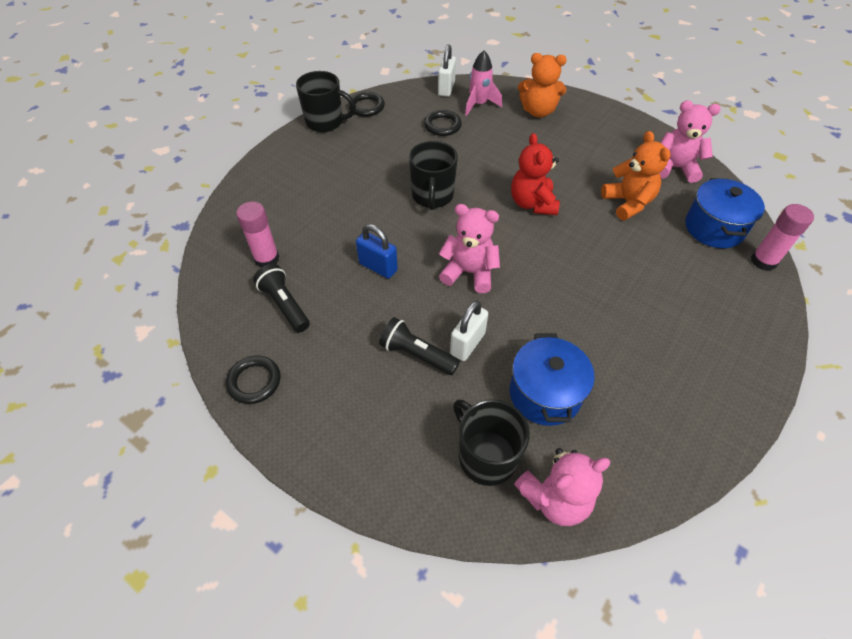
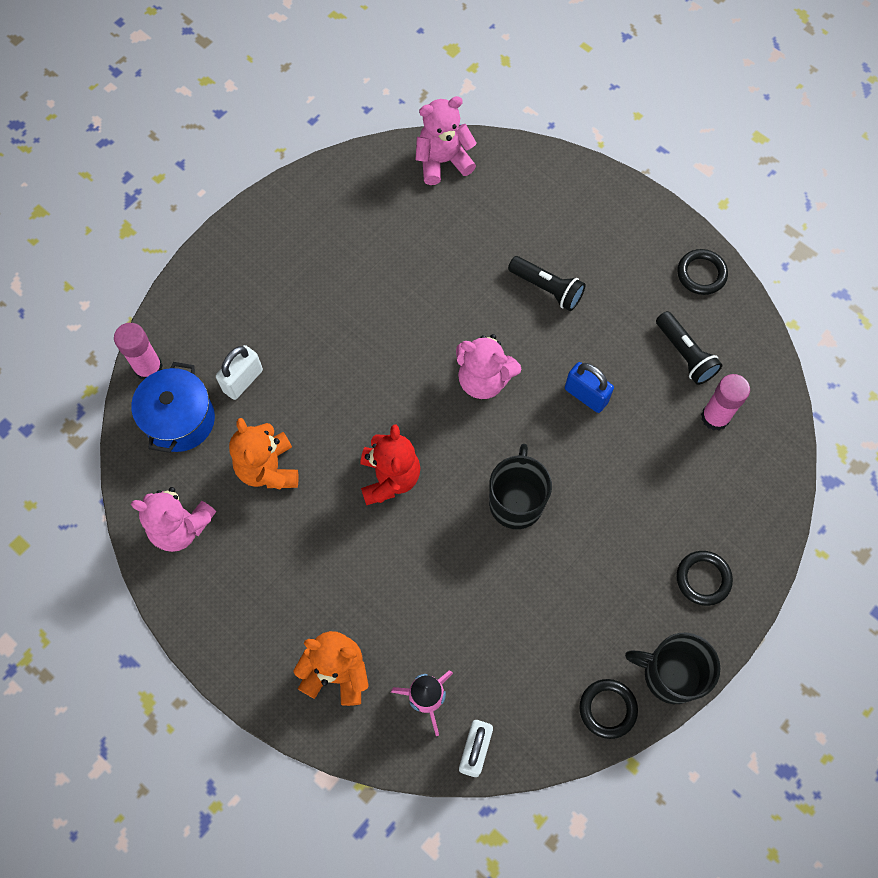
camera: 175 degrees left, 15 degrees up
black ring [424,110,462,136] -> black ring moved to [676,551,733,606]
white padlock [450,300,488,361] -> white padlock moved to [216,345,263,400]
black mug [453,399,530,486] -> none
blue pot [510,334,595,426] -> none

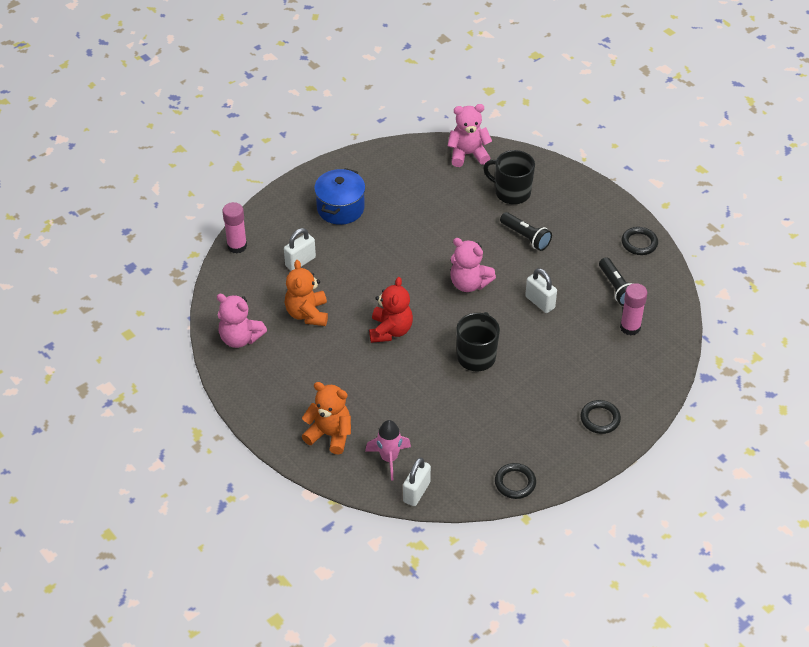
camera: 10 degrees right, 20 degrees down
blue pot [131,362,215,453] -> blue pot moved to [314,168,366,225]
blue padlock [565,362,614,413] -> white padlock [525,268,557,313]
black mug [625,633,720,704] -> black mug moved to [483,150,535,204]

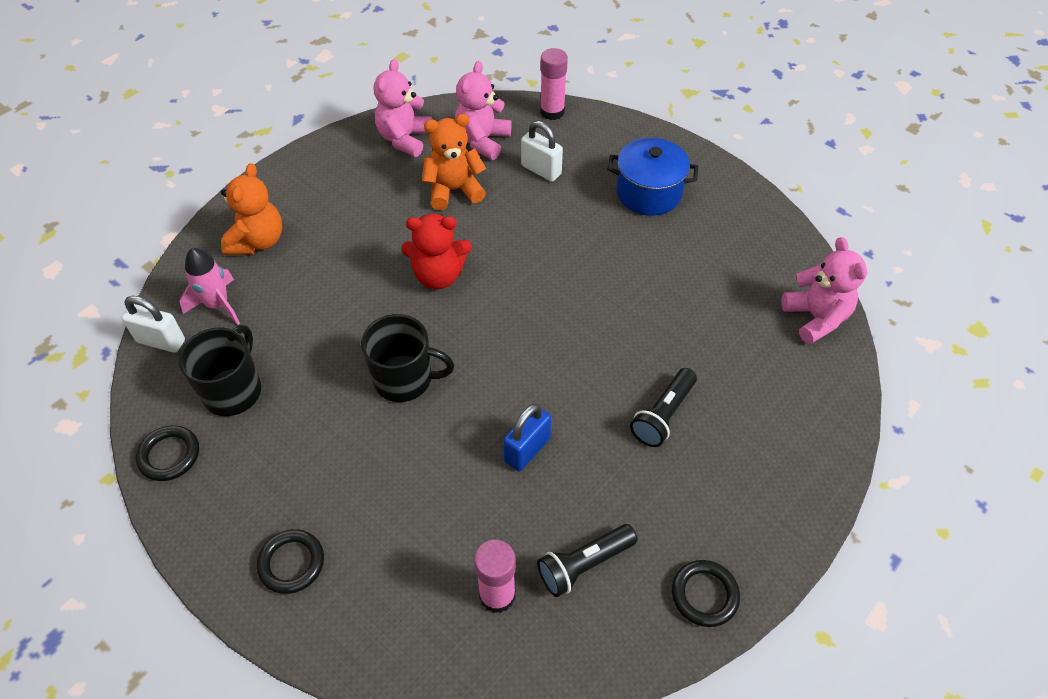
camera: 80 degrees right, 5 degrees up
pink teddy bear [450,238,496,292] -> pink teddy bear moved to [455,61,512,160]
black mug [483,150,535,204] -> black mug moved to [178,325,261,416]
white padlock [525,268,557,313] -> blue padlock [503,404,551,471]

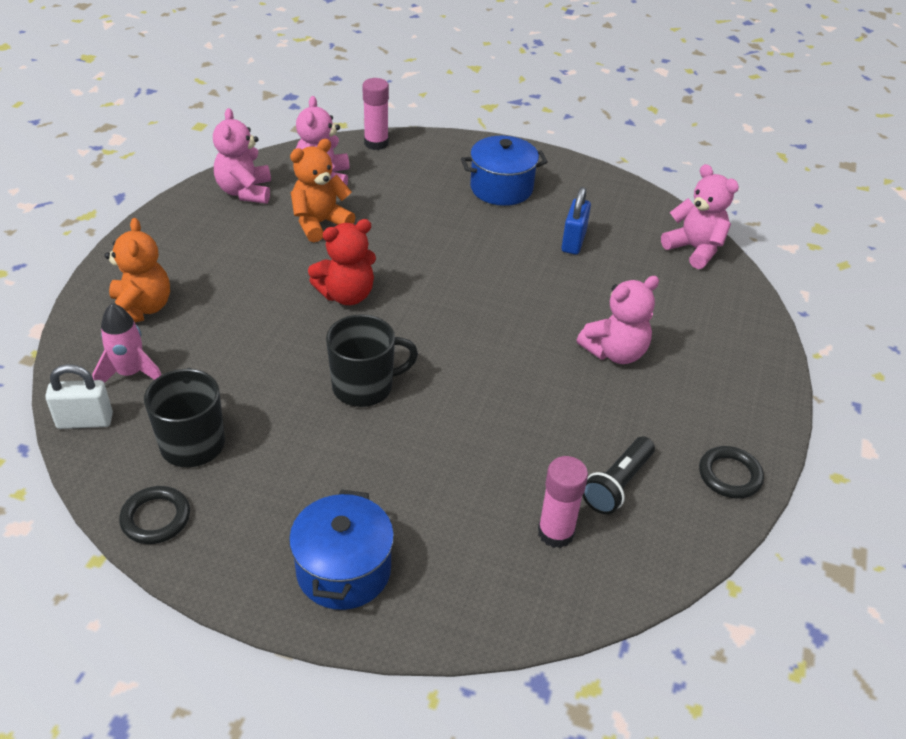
camera: 25 degrees left, 10 degrees down
black ring [257,529,324,594] -> blue pot [289,490,394,610]
blue padlock [503,404,551,471] -> blue padlock moved to [561,187,591,255]
white padlock [521,121,563,182] -> none
black flashlight [630,368,697,447] -> pink teddy bear [577,276,659,364]

